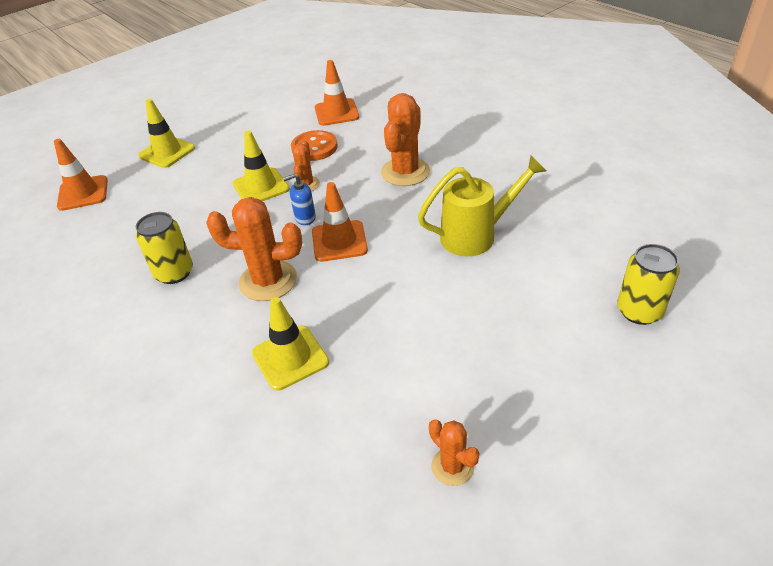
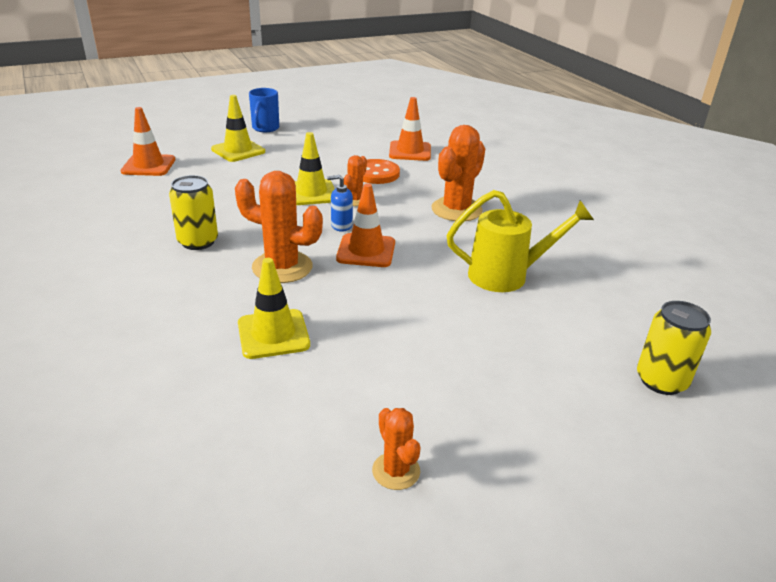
camera: 10 degrees right, 10 degrees down
none -> blue mug [249,88,279,132]

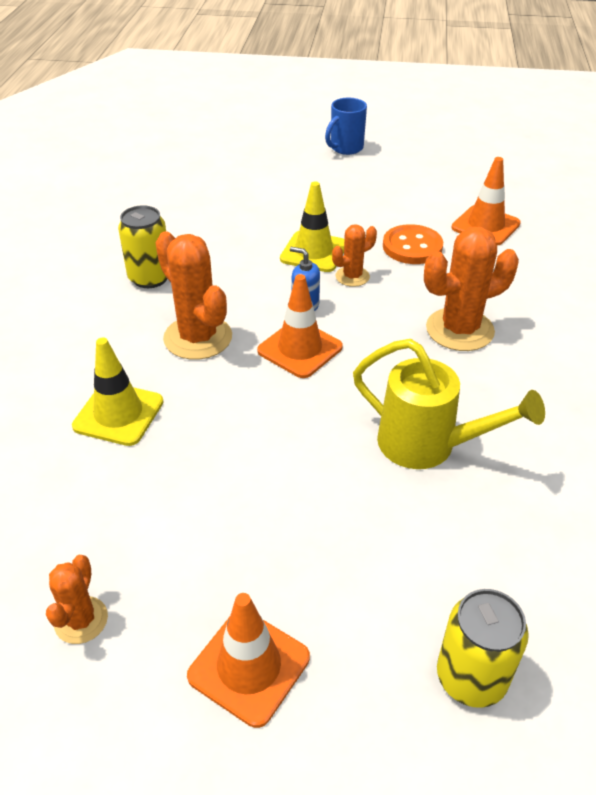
camera: 35 degrees right, 10 degrees up
orange traffic cone [120,107,175,176] -> orange traffic cone moved to [187,593,310,728]
yellow traffic cone [211,95,265,162] -> none

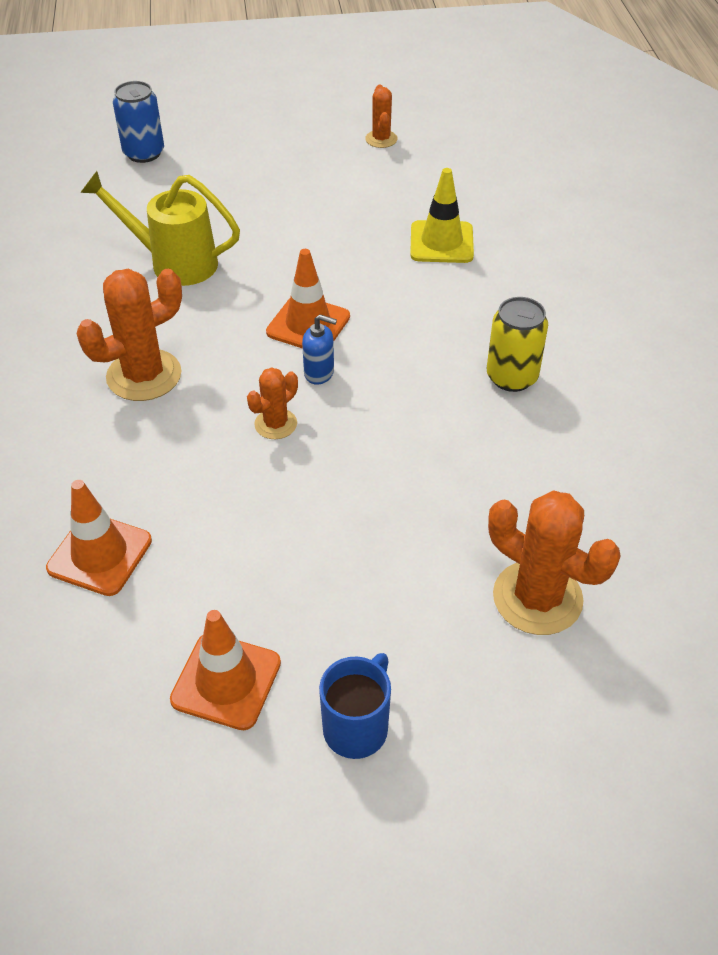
camera: 165 degrees right, 5 degrees up
orange cactus [156,231,232,360] -> orange cactus moved to [488,490,621,635]
orange traffic cone [187,593,310,728] -> orange traffic cone moved to [170,610,281,730]
yellow traffic cone [280,181,344,272] -> none
orange button [383,224,443,264] -> none
yellow can [437,589,529,708] -> blue can [113,81,164,163]

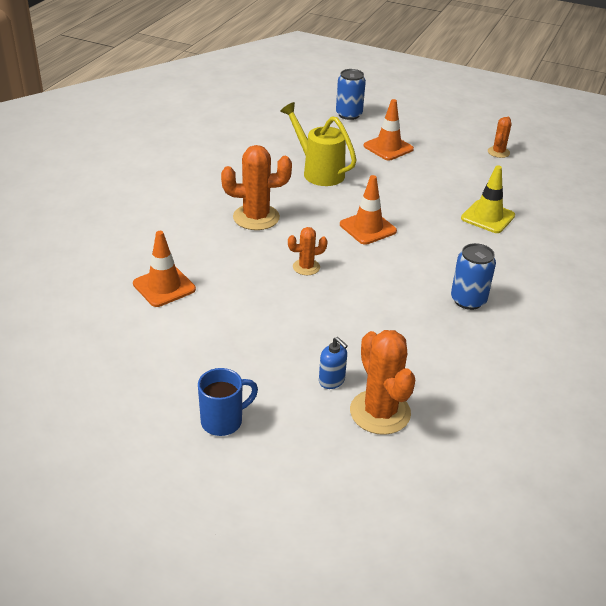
camera: 30 degrees right, 10 degrees down
orange traffic cone [170,610,281,730] -> orange traffic cone moved to [363,99,414,160]
blue soap dispenser [302,314,337,385] -> blue soap dispenser moved to [319,337,348,389]
yellow can [487,297,548,392] -> blue can [451,243,496,310]

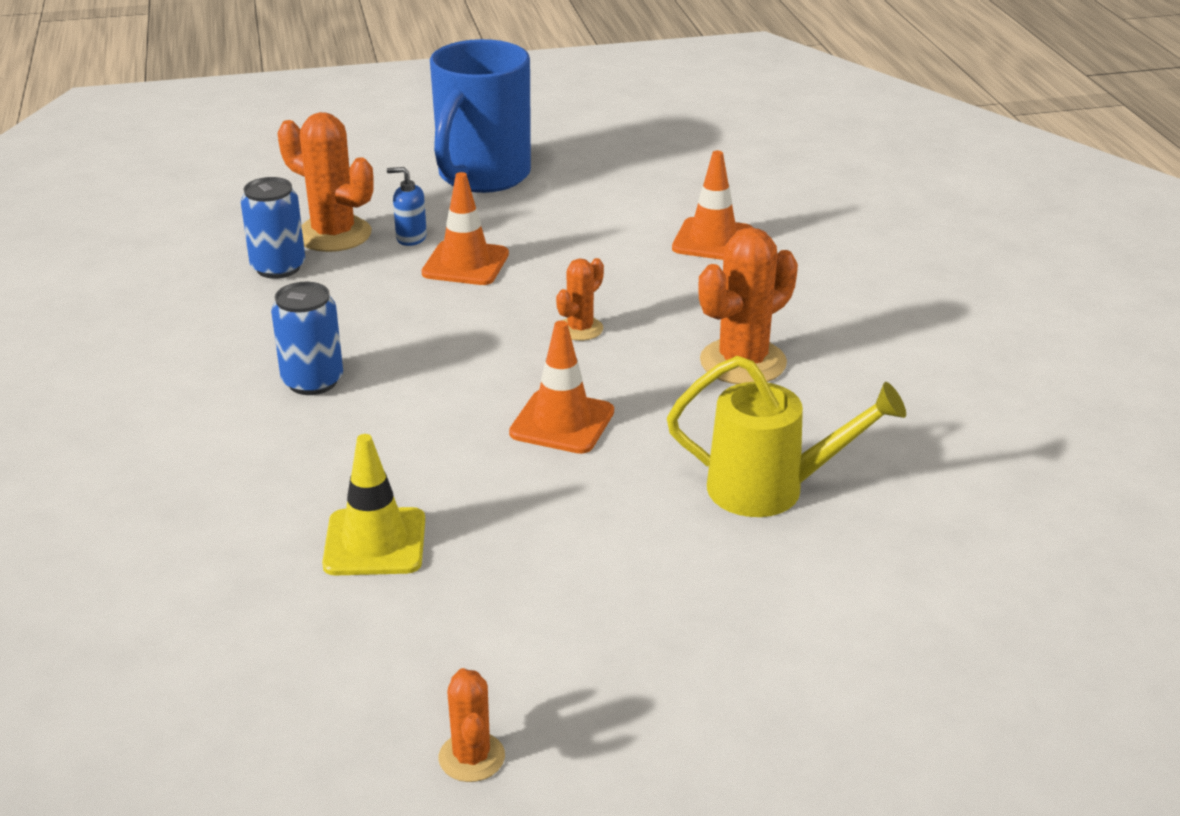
camera: 145 degrees right, 5 degrees down
blue mug [198,368,258,436] -> blue mug [430,39,531,193], size x1.99
blue can [336,69,366,120] -> blue can moved to [241,177,305,279]
orange traffic cone [363,99,414,160] -> orange traffic cone moved to [422,172,509,285]

